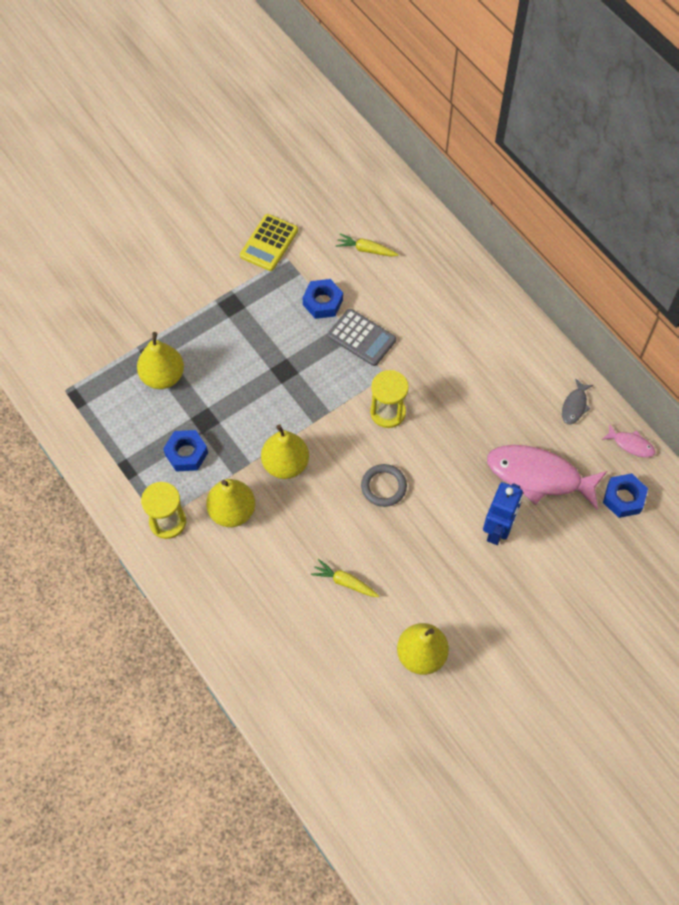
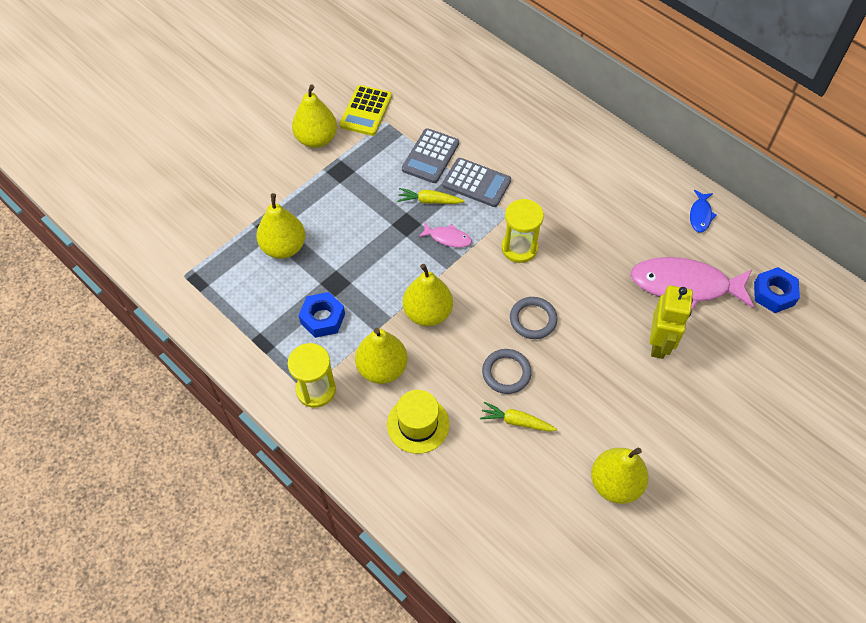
camera: 10 degrees left, 5 degrees down
blue nut [302,279,343,319] -> grey calculator [402,128,459,183]
yellow carrot [336,233,399,257] -> yellow carrot moved to [397,188,465,204]
blue robot [483,482,523,545] -> yellow robot [650,285,693,359]
grey fish [562,379,593,425] -> blue fish [690,190,717,232]
pink fish [602,424,655,457] -> pink fish moved to [418,222,472,248]
none -> yellow pear [292,85,337,148]
none -> yellow hat [387,390,449,454]
none -> grey ring [482,349,532,394]

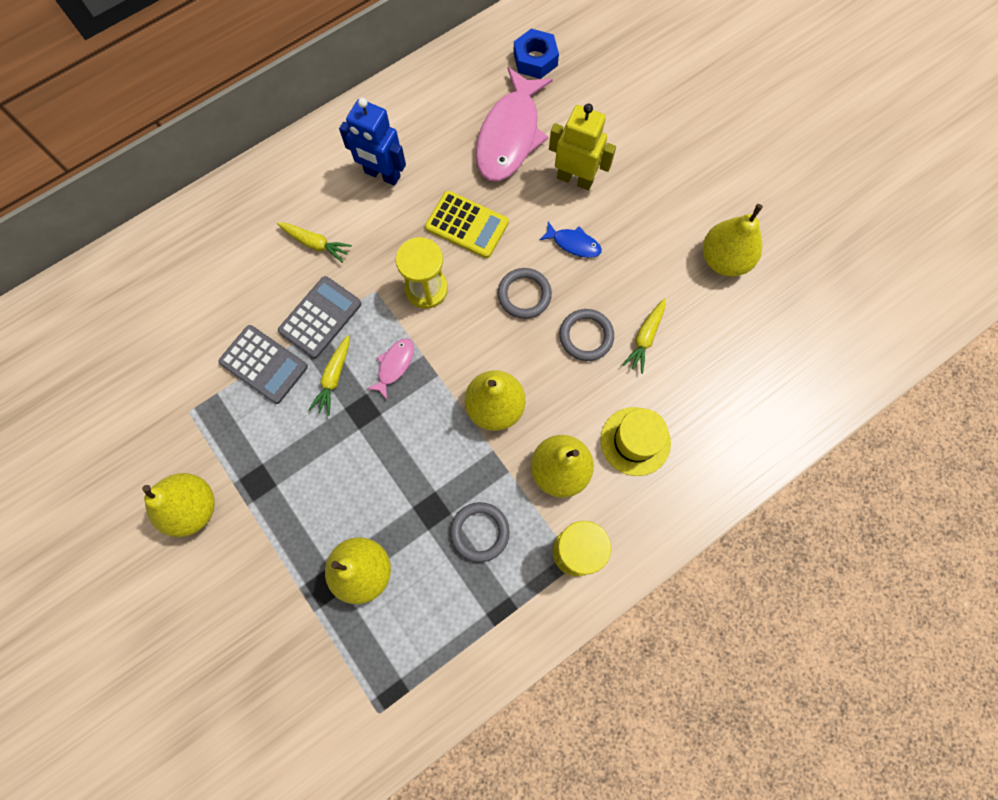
camera: 80 degrees left, 15 degrees up
blue nut [299,292,345,338] -> grey ring [450,502,510,563]
yellow calculator [340,85,392,136] -> yellow calculator moved to [425,191,509,258]
blue fish [690,190,717,232] -> blue fish moved to [539,222,602,258]
none -> yellow carrot [277,222,352,263]
none -> blue robot [339,98,406,186]

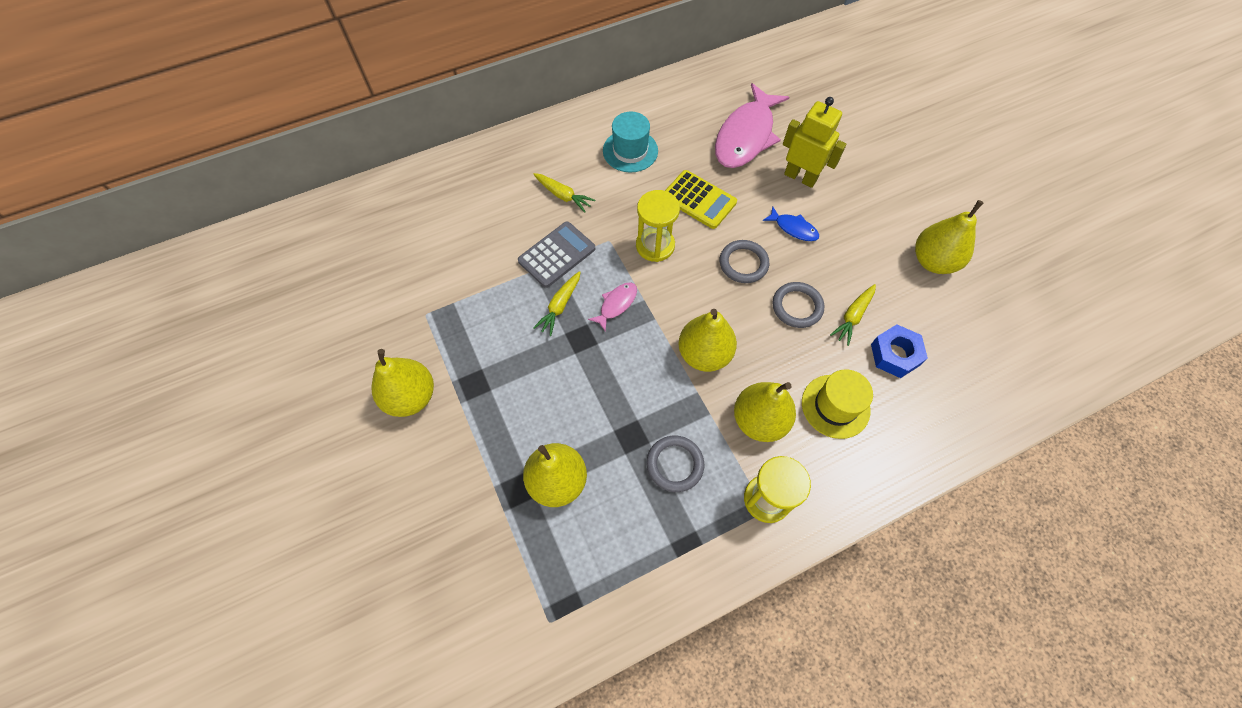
camera: 10 degrees right, 10 degrees down
grey calculator [218,325,308,404] -> none
blue robot [339,98,406,186] -> turquoise hat [603,112,658,173]
blue nut [513,28,559,79] -> blue nut moved to [871,324,928,378]

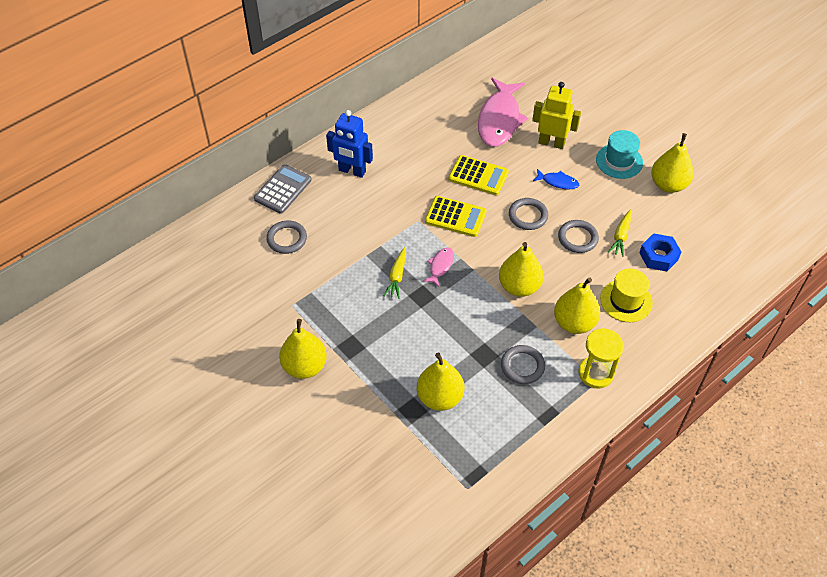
camera: 15 degrees left, 10 degrees down
grey calculator [518,222,595,288] -> grey calculator moved to [254,164,312,214]
yellow carrot [533,173,595,213] -> none
turquoise hat [603,112,658,173] -> turquoise hat moved to [596,130,643,179]
yellow hourglass [636,190,680,262] -> yellow calculator [425,196,487,237]
none -> grey ring [266,221,307,254]
none -> blue robot [326,110,373,178]

